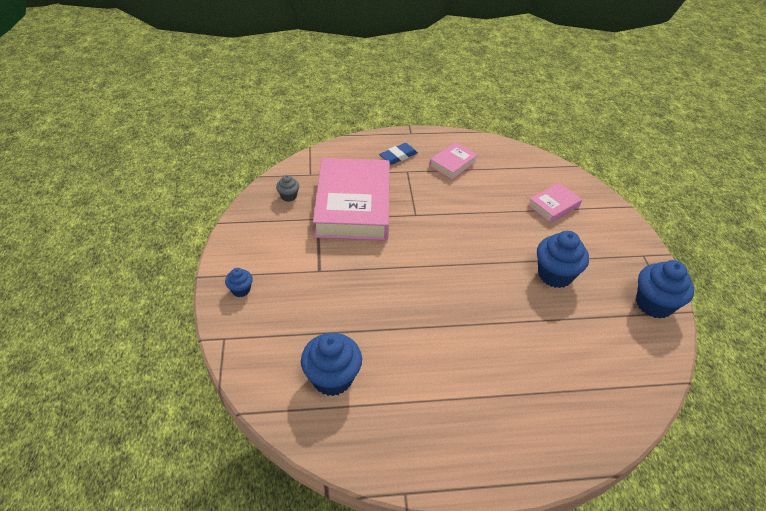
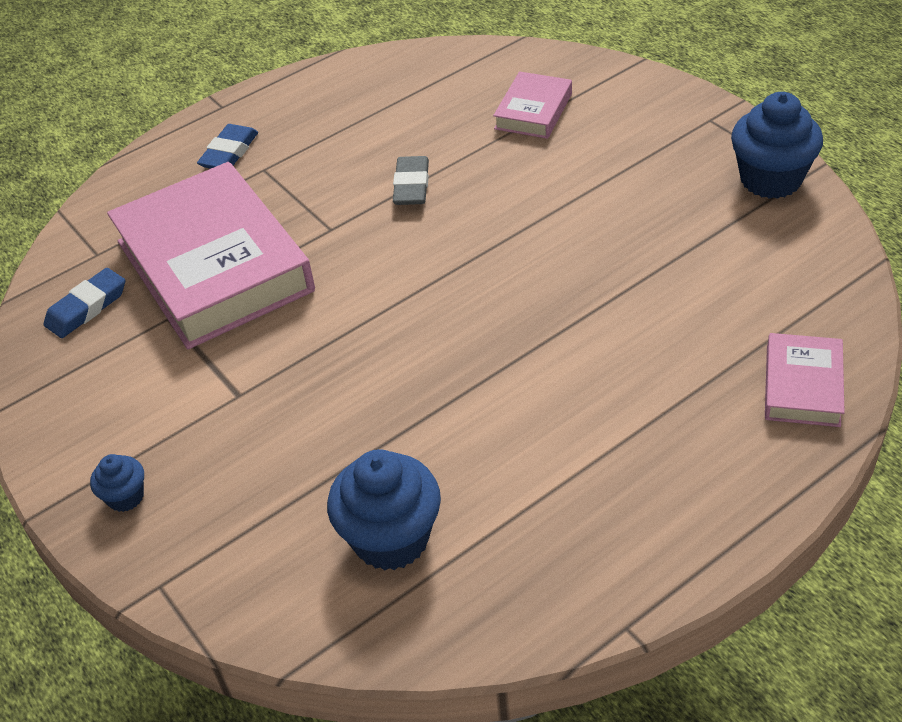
camera: 25 degrees left, 0 degrees up
grey cupcake [276,175,299,202] -> blue eraser [44,268,125,338]
pink book [429,142,478,179] -> pink book moved to [765,333,845,427]
blue cupcake [537,231,589,288] -> none
none -> grey eraser [393,156,429,205]

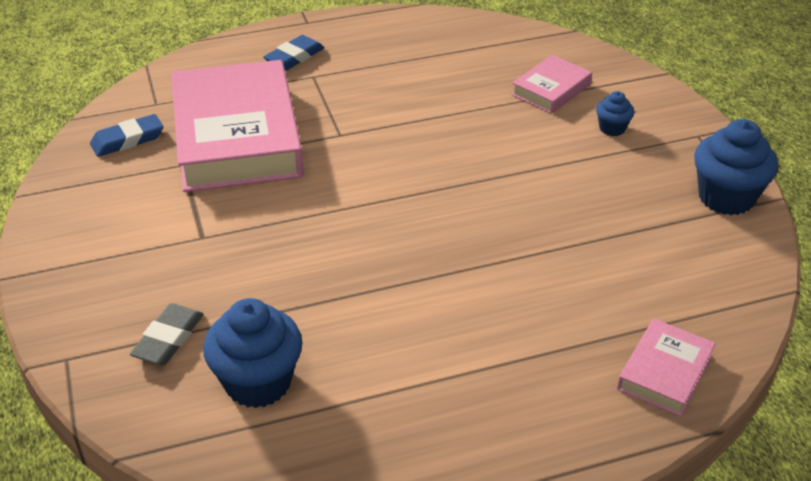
camera: 15 degrees right, 5 degrees down
blue cupcake [90,454,144,512] -> blue cupcake moved to [596,91,634,136]
grey eraser [393,156,429,205] -> grey eraser moved to [130,303,204,365]

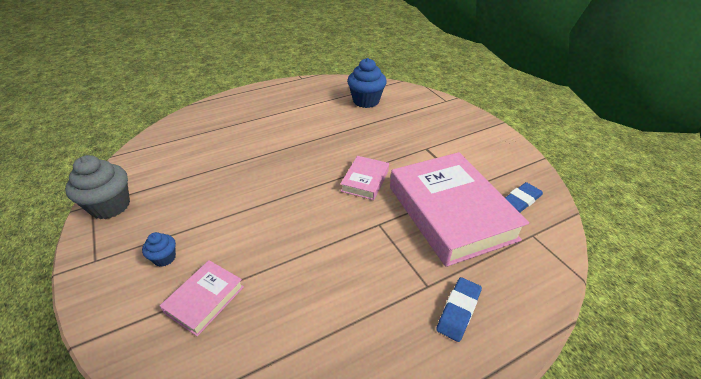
camera: 170 degrees right, 0 degrees up
grey eraser [130,303,204,365] -> none
pink book [617,319,716,417] -> pink book moved to [340,156,389,200]
blue cupcake [694,119,778,215] -> grey cupcake [65,155,130,219]

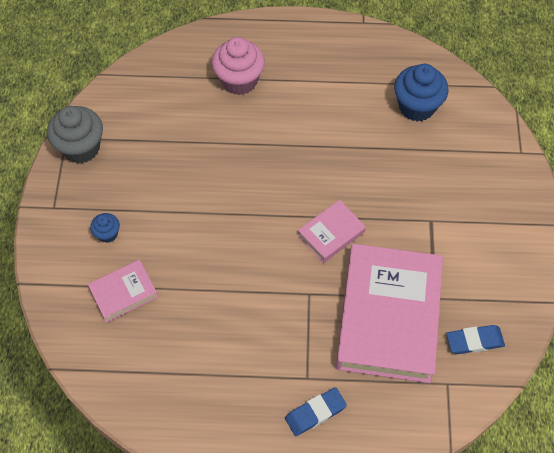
camera: 30 degrees right, 20 degrees up
none -> pink cupcake [212,37,265,95]

